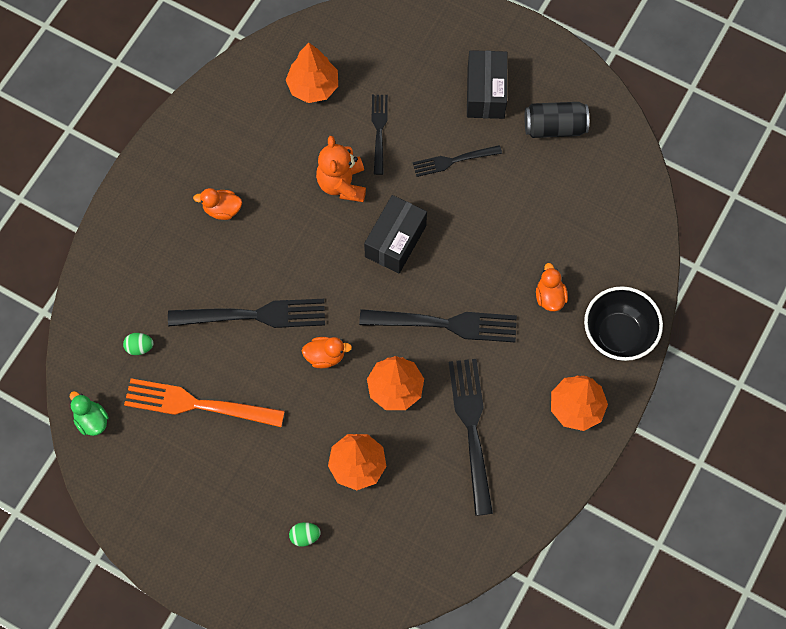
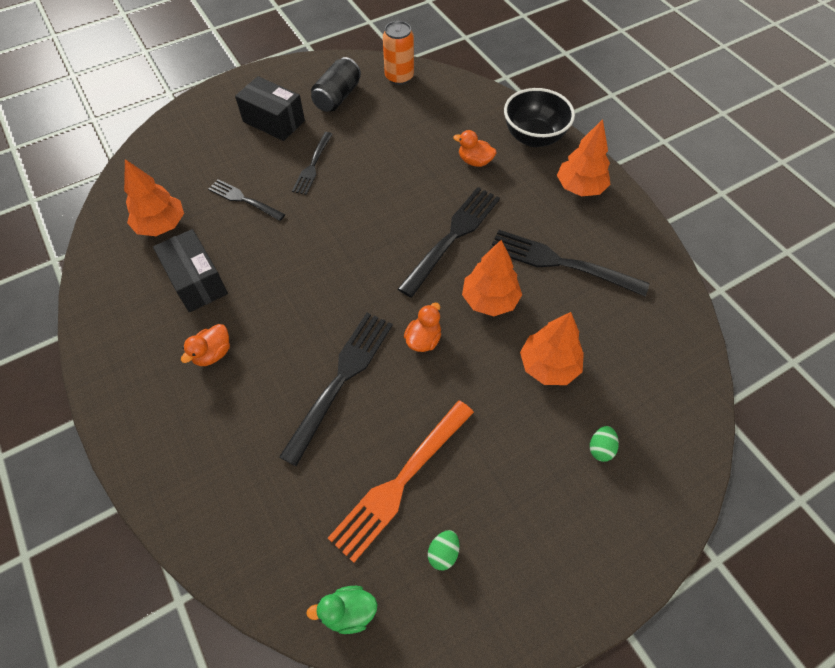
camera: 60 degrees left, 10 degrees down
green egg [123,333,154,355] -> green egg moved to [428,530,459,570]
orange teddy bear [316,136,366,202] -> none
black box [364,195,427,273] -> black box moved to [153,229,228,312]
none -> orange can [383,21,414,85]

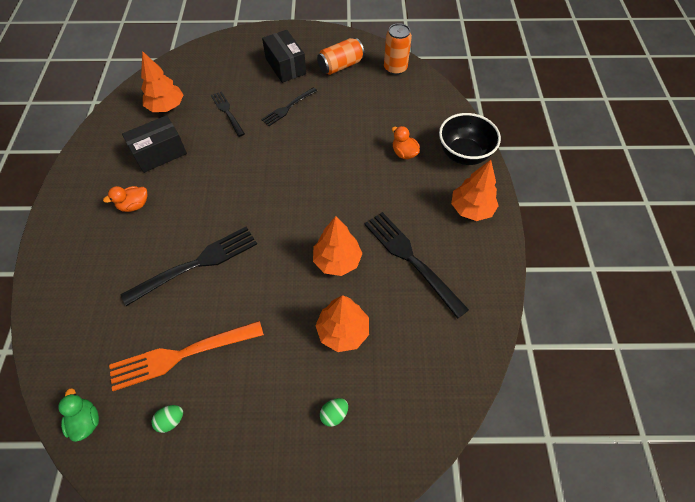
camera: 30 degrees right, 0 degrees up
black box [153,229,228,312] -> black box turned 60 degrees clockwise [122,115,187,173]
green duck [306,586,378,634] -> green duck turned 45 degrees clockwise [58,388,99,442]
black can [311,57,361,112] -> orange can [317,38,365,75]
black fork [398,187,500,297] -> none
orange duck [404,303,441,352] -> none

